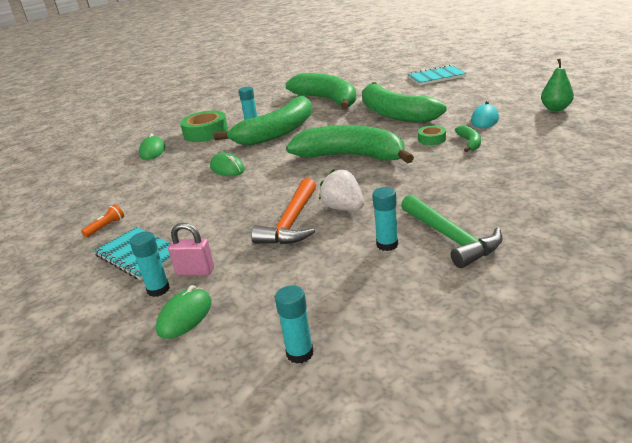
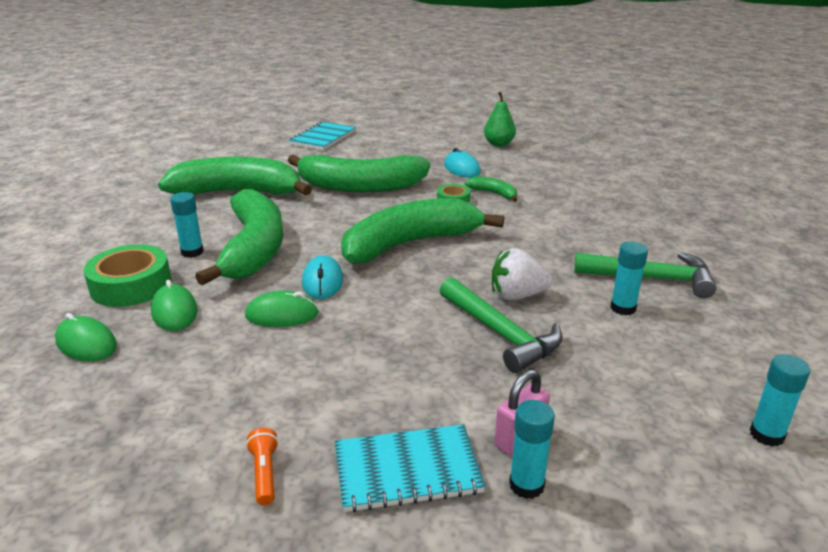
camera: 55 degrees left, 0 degrees up
green mouse [156,285,212,339] -> green mouse moved to [151,280,197,331]
orange hammer [251,178,316,245] -> green hammer [440,277,563,373]
none -> turquoise mouse [302,255,343,299]

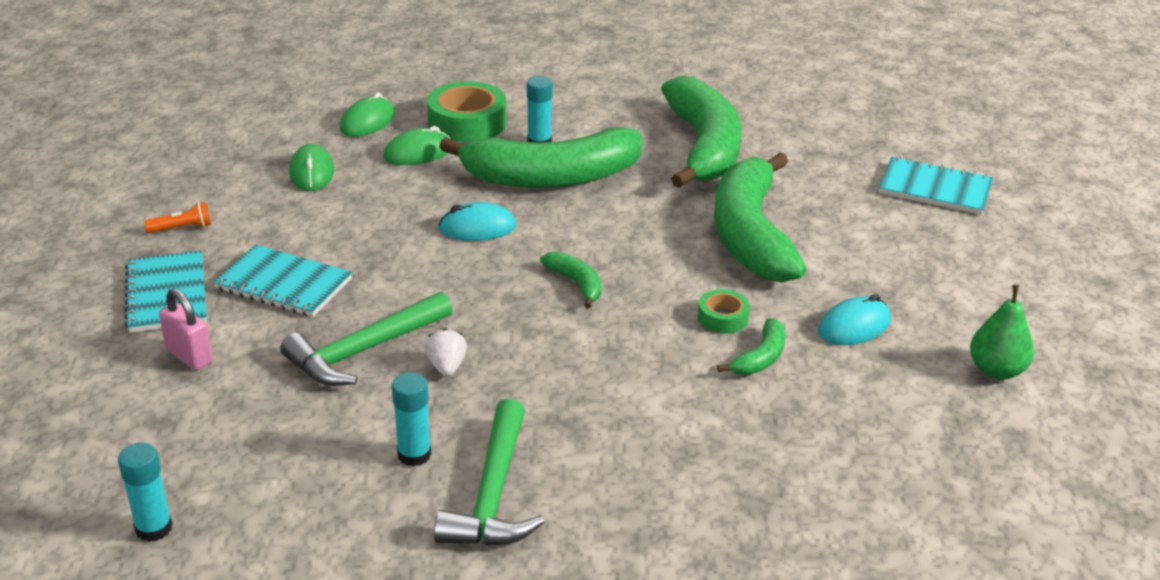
camera: 85 degrees right, 5 degrees up
green mouse [245,290,319,327] -> green mouse moved to [289,144,334,191]
green banana [341,198,504,264] -> green banana [540,251,602,308], size x0.42
white strawberry [492,248,552,300] -> white strawberry [425,328,467,376], size x0.63
turquoise glue stick [509,400,555,499] -> none
none -> turquoise notebook [213,245,352,317]

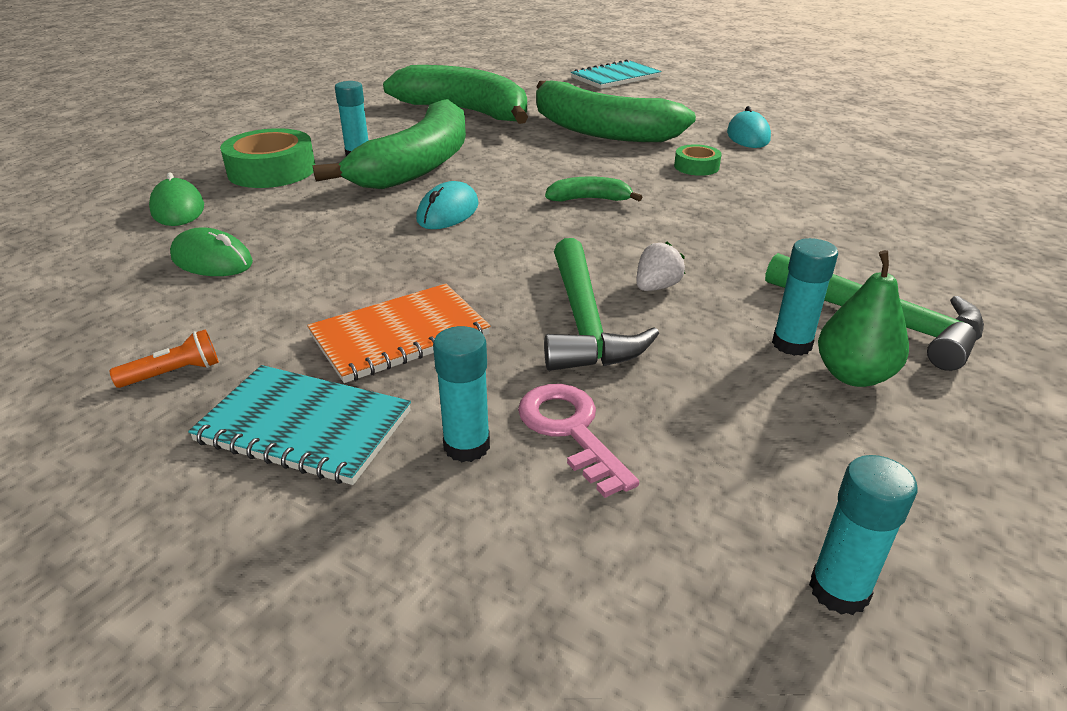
camera: 55 degrees left, 0 degrees up
orange flashlight [144,202,211,233] -> orange flashlight turned 45 degrees clockwise [109,329,219,388]
pink padlock [159,288,213,370] -> turquoise glue stick [433,326,490,462]
turquoise notebook [213,245,352,317] -> orange notebook [307,284,490,383]
green mouse [383,126,450,165] -> none
white strawberry [425,328,467,376] -> white strawberry turned 105 degrees clockwise [636,242,685,291]
green banana [717,318,785,375] -> none
green pear [970,285,1034,380] -> green pear moved to [818,250,909,387]
none -> pink key [518,384,639,498]

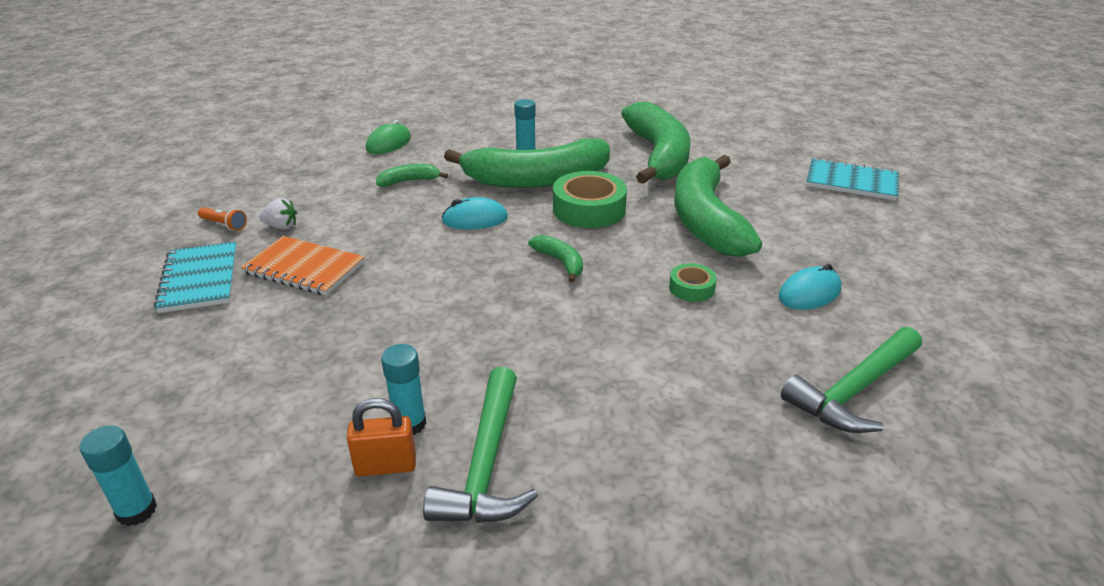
camera: 55 degrees right, 0 degrees up
green mouse [170,227,253,276] -> none
green tape [220,128,315,188] -> green tape moved to [553,171,627,228]
turquoise glue stick [433,326,490,462] -> none
pink key [518,384,639,498] -> none
green hammer [544,238,659,371] -> green hammer moved to [781,327,922,433]
white strawberry [636,242,685,291] -> white strawberry moved to [259,198,297,229]
green pear [818,250,909,387] -> orange padlock [347,398,416,476]
none -> green banana [376,164,448,187]

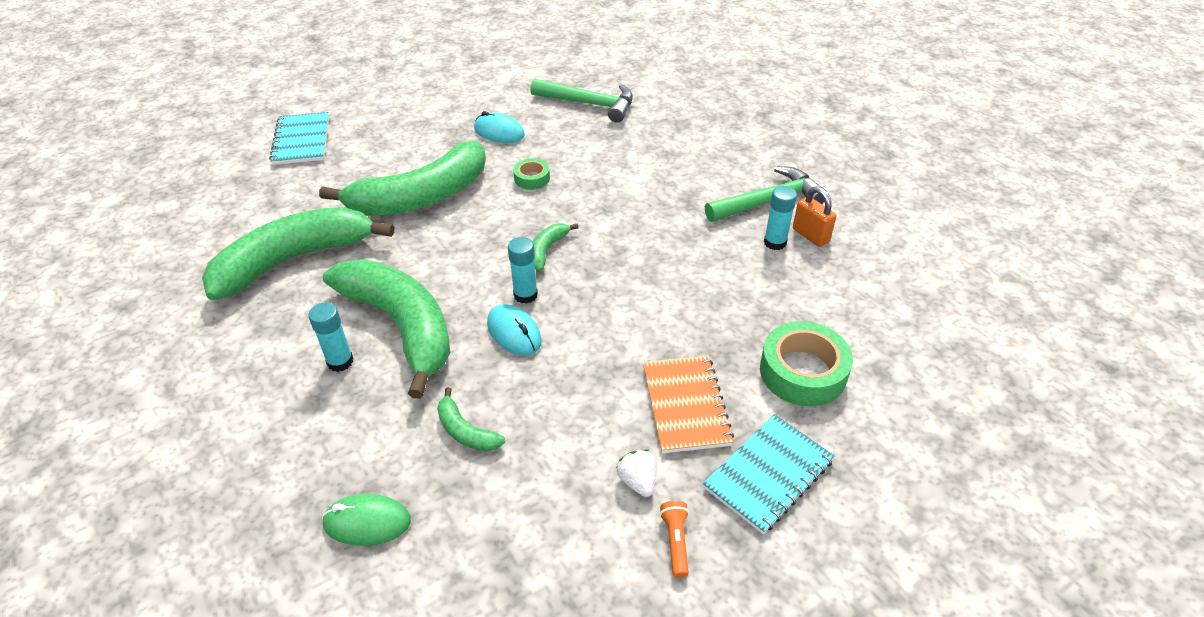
camera: 120 degrees left, 10 degrees up
turquoise glue stick [80,425,157,526] -> turquoise glue stick moved to [508,237,538,304]
green tape [553,171,627,228] -> green tape moved to [760,321,853,406]

